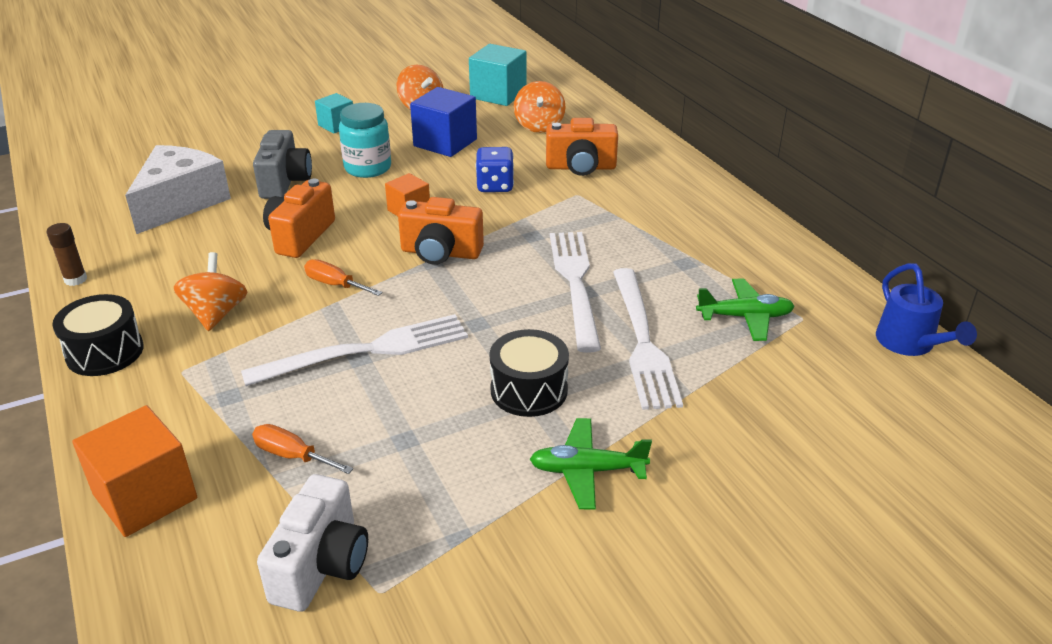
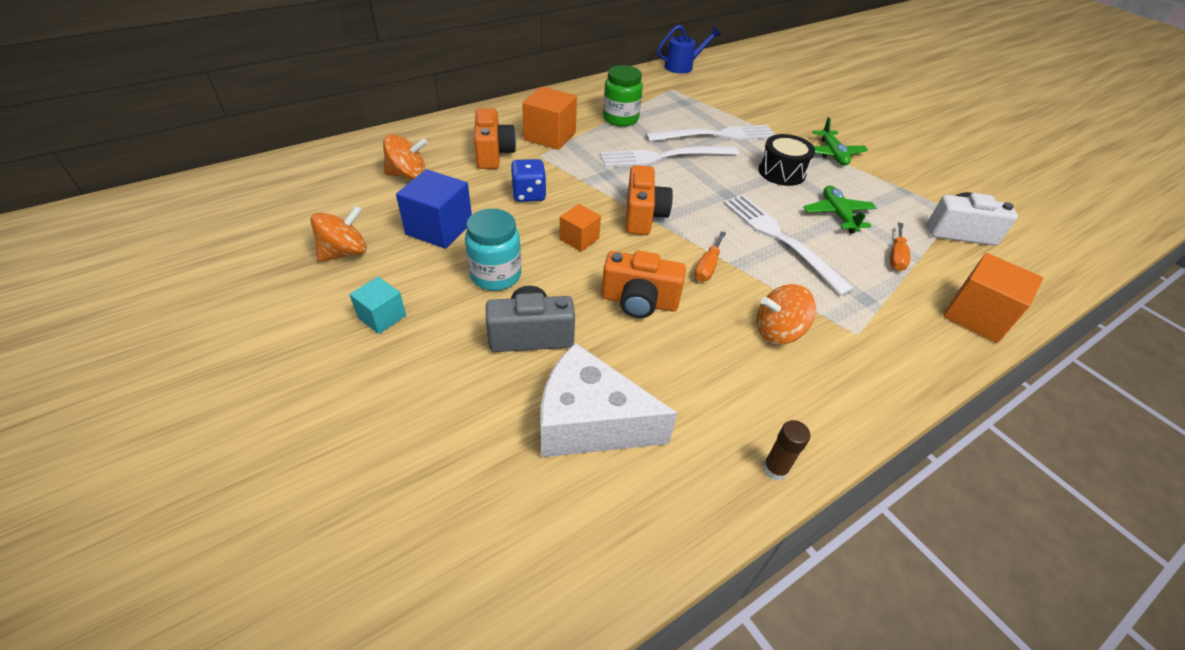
camera: 100 degrees left, 10 degrees up
black drum [52,294,144,376] -> none
turquoise cube [469,44,527,106] -> none
green plane [696,279,795,341] -> green plane moved to [803,186,876,233]
none -> orange cube [522,87,577,150]
none -> green jar [603,65,643,127]

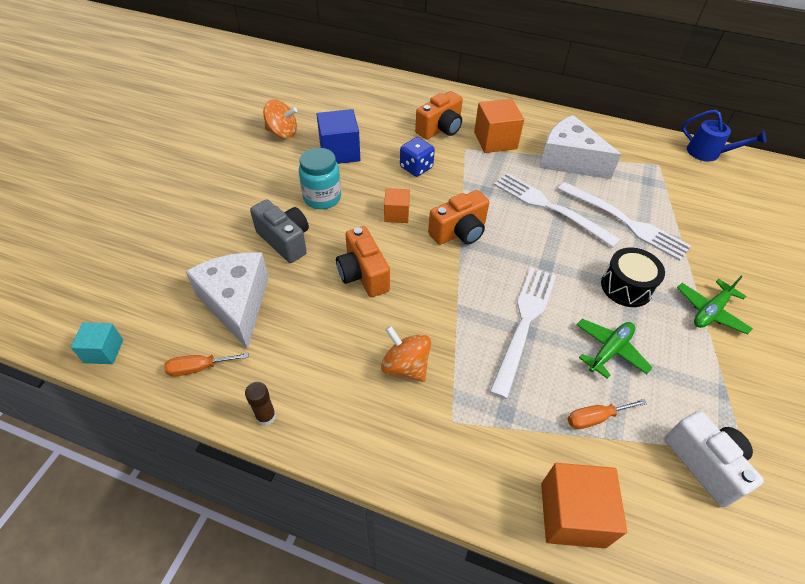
camera: 55 degrees right, 5 degrees up
turquoise cube [349,277,406,334] -> turquoise cube moved to [70,322,123,364]
orange spinning top [383,134,427,179] -> none
green jar [603,65,643,127] -> white cheese [539,115,621,179]
orange screwdriver [695,231,726,282] -> orange screwdriver moved to [164,353,249,376]

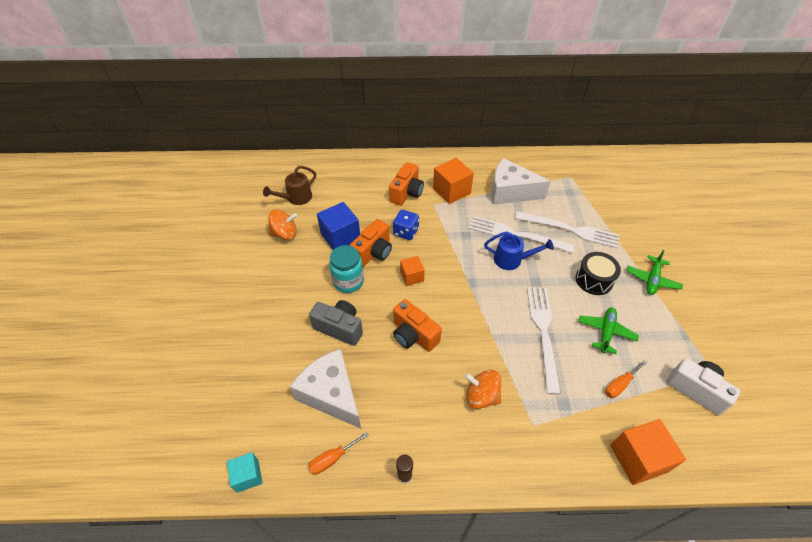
camera: 20 degrees left, 0 degrees up
orange camera [428,190,489,245] -> orange camera moved to [350,219,392,267]
blue watering can [682,110,766,162] -> blue watering can moved to [484,231,554,270]
none -> brown watering can [263,166,316,205]

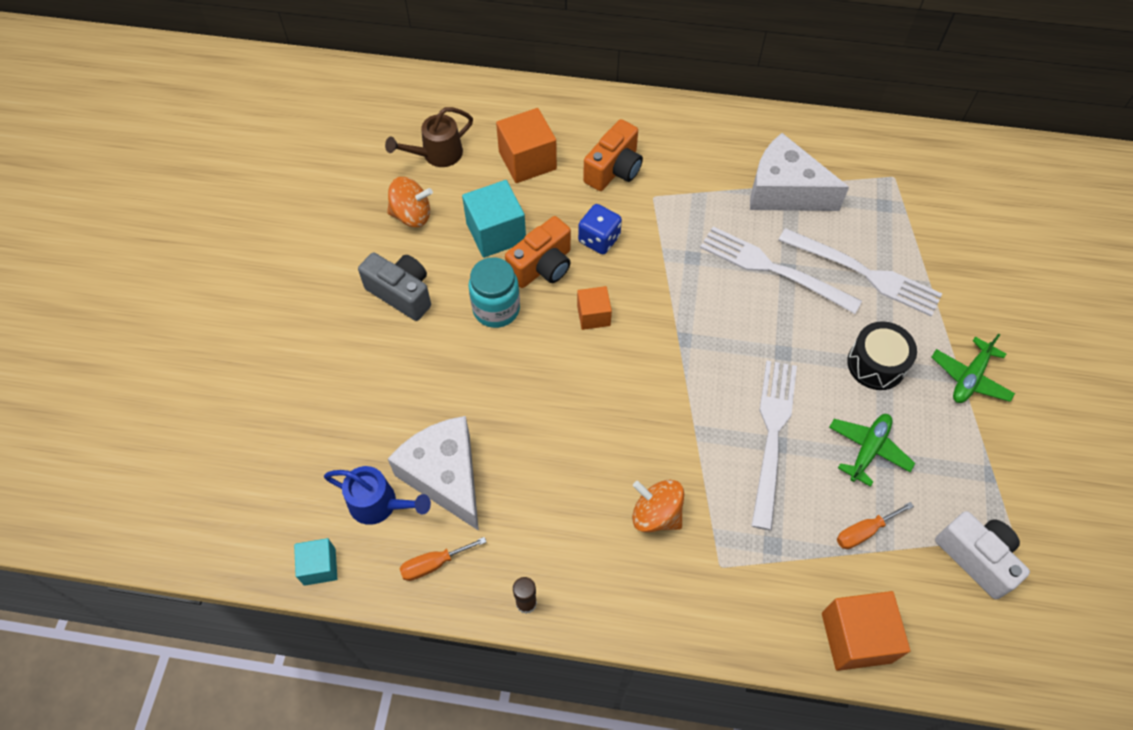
camera: 10 degrees right, 10 degrees up
grey camera [309,300,363,346] -> grey camera moved to [358,253,431,321]
blue cube [317,202,360,250] -> turquoise cube [462,180,526,258]
orange camera [393,299,442,352] -> none
orange cube [433,158,474,204] -> orange cube moved to [496,108,557,183]
blue watering can [484,231,554,270] -> blue watering can moved to [324,466,431,525]

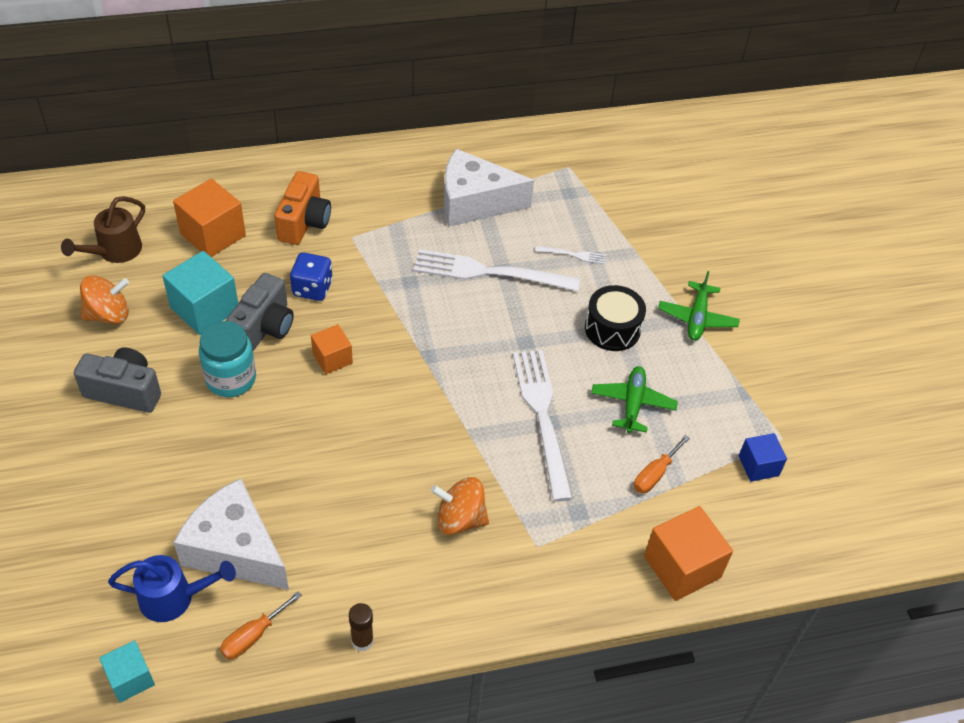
camera: 25 degrees left, 10 degrees down
orange camera [505,216,571,288] -> grey camera [226,273,294,351]
white fork [779,228,942,317] -> white fork [535,246,606,264], size x0.43
white camera [935,511,1030,599] -> blue cube [739,433,787,482]

